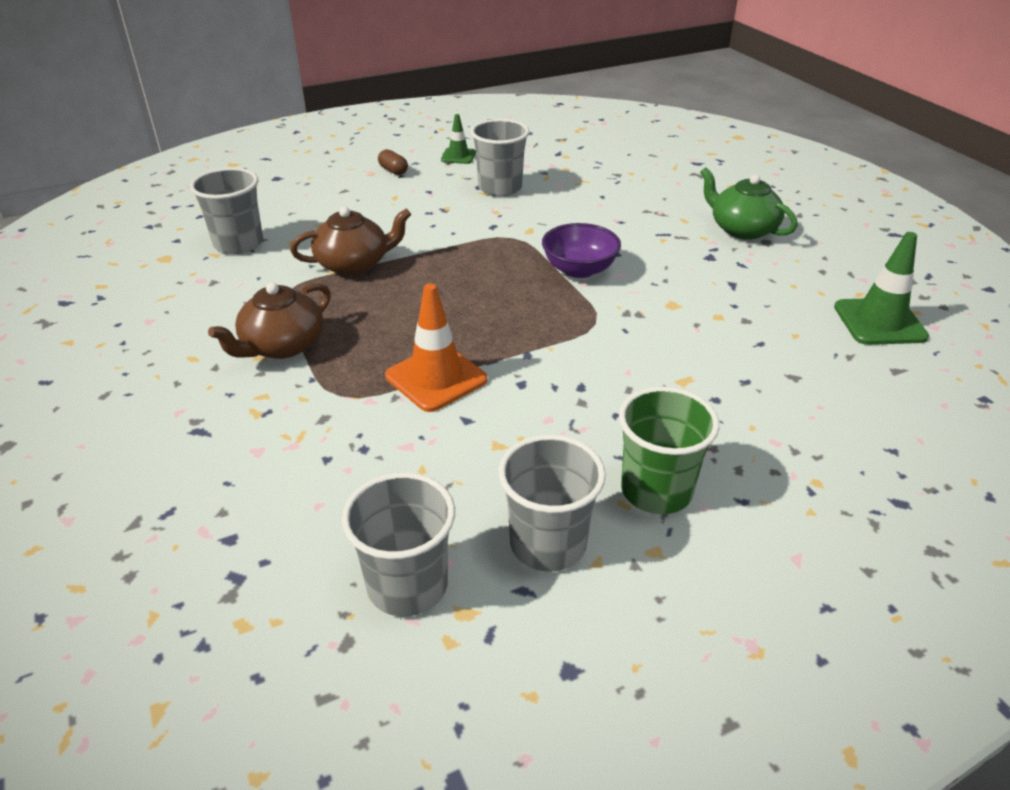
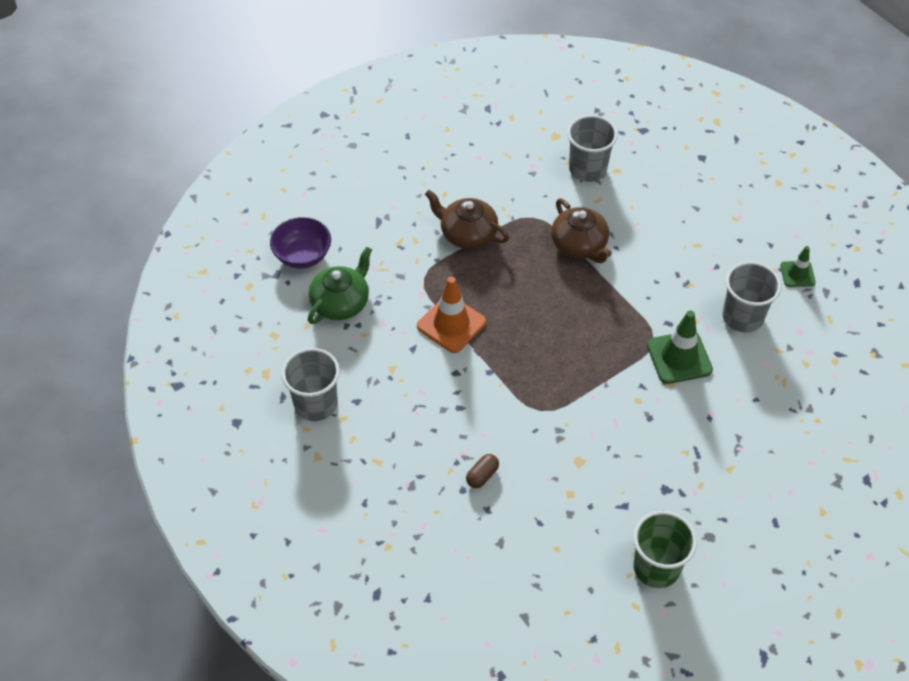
camera: 80 degrees right, 15 degrees up
grey cup [342,472,455,617] -> none
brown capsule [378,149,408,175] -> brown capsule moved to [466,454,499,488]
purple bowl [542,223,621,278] -> purple bowl moved to [270,217,331,269]
green cup [619,387,720,514] -> green cup moved to [633,511,697,588]
green teapot [700,168,798,240] -> green teapot moved to [308,247,372,324]
green traffic cone [834,232,929,345] -> green traffic cone moved to [647,310,713,384]

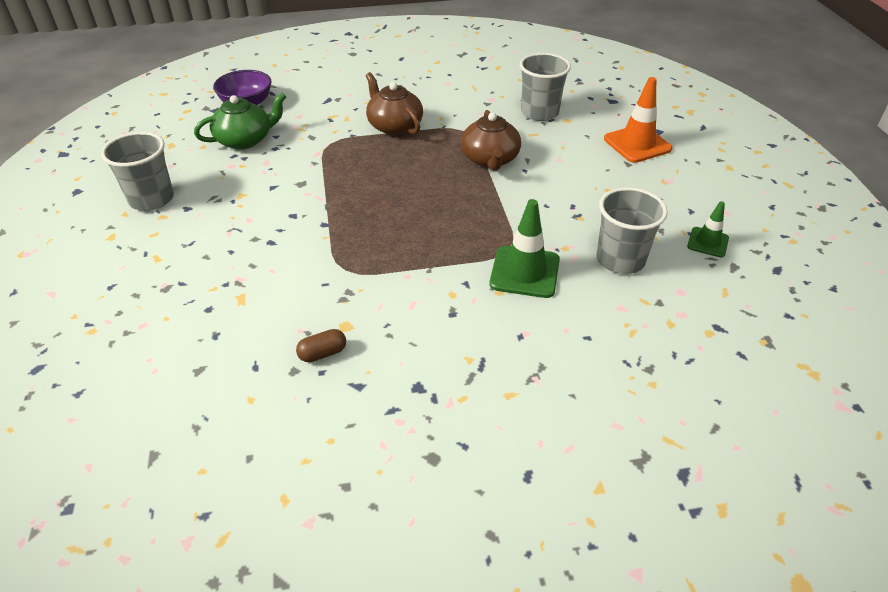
camera: 25 degrees right, 10 degrees down
orange traffic cone [417,276,486,353] -> orange traffic cone moved to [604,77,672,163]
brown capsule [466,454,499,488] -> brown capsule moved to [296,329,346,362]
green cup [633,511,697,588] -> none

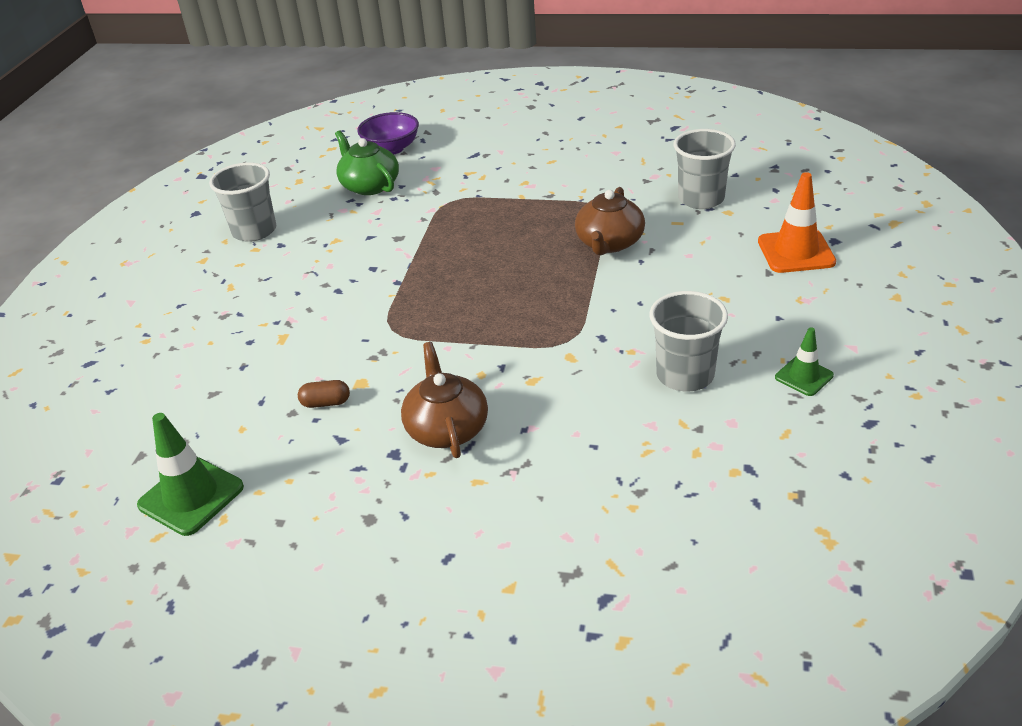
camera: 25 degrees right, 5 degrees down
green teapot [194,93,286,149] -> green teapot turned 120 degrees counterclockwise [335,130,399,195]
brown teapot [366,72,423,135] -> brown teapot moved to [401,342,488,458]
green traffic cone [490,199,560,298] -> green traffic cone moved to [137,413,244,536]

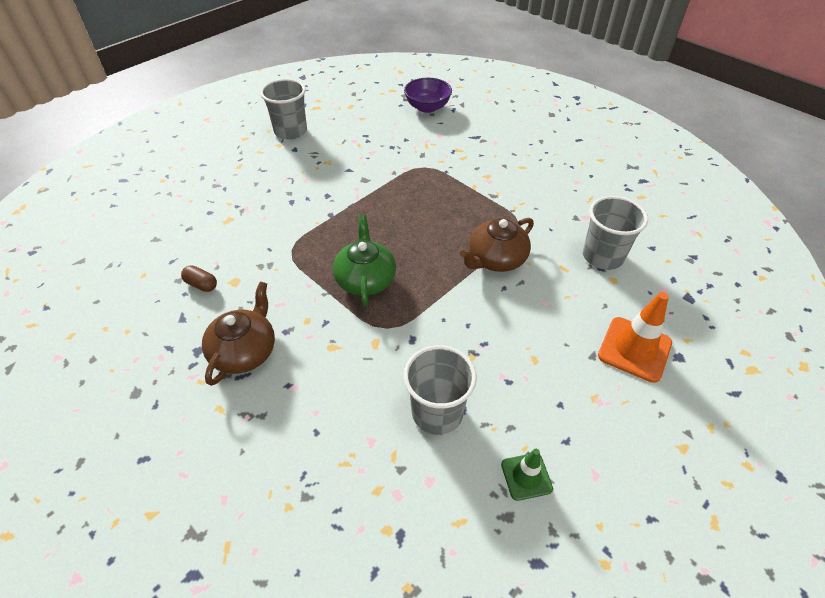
camera: 30 degrees right, 10 degrees up
green traffic cone [137,413,244,536] -> none
green teapot [335,130,399,195] -> green teapot moved to [333,215,396,306]

